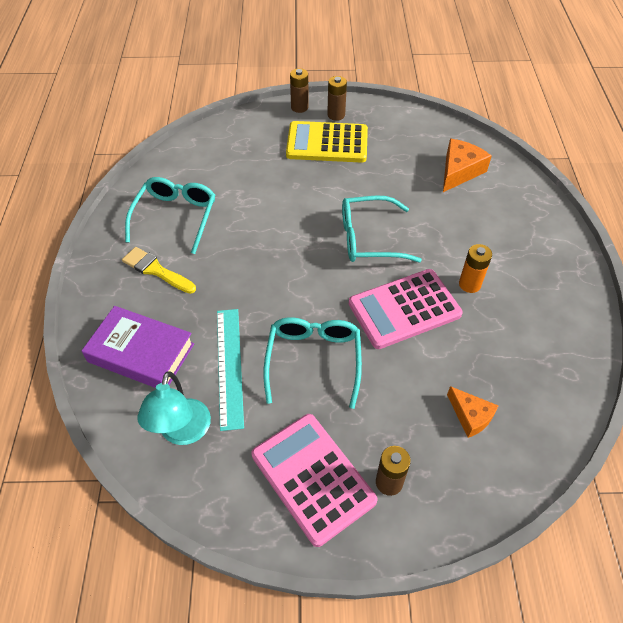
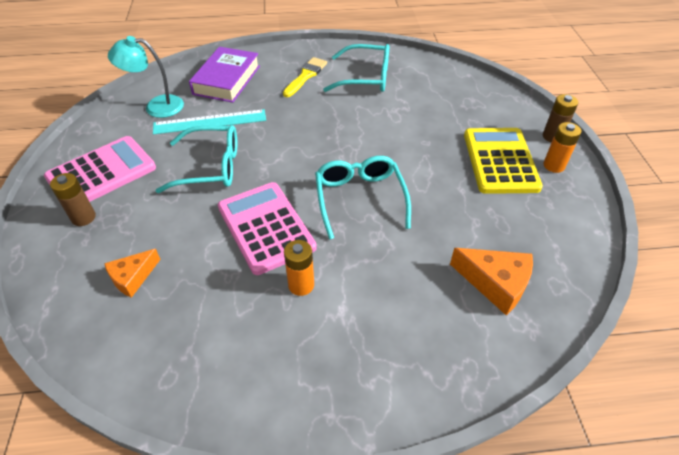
camera: 85 degrees right, 5 degrees down
brown battery [327,76,347,121] -> orange battery [544,122,582,173]

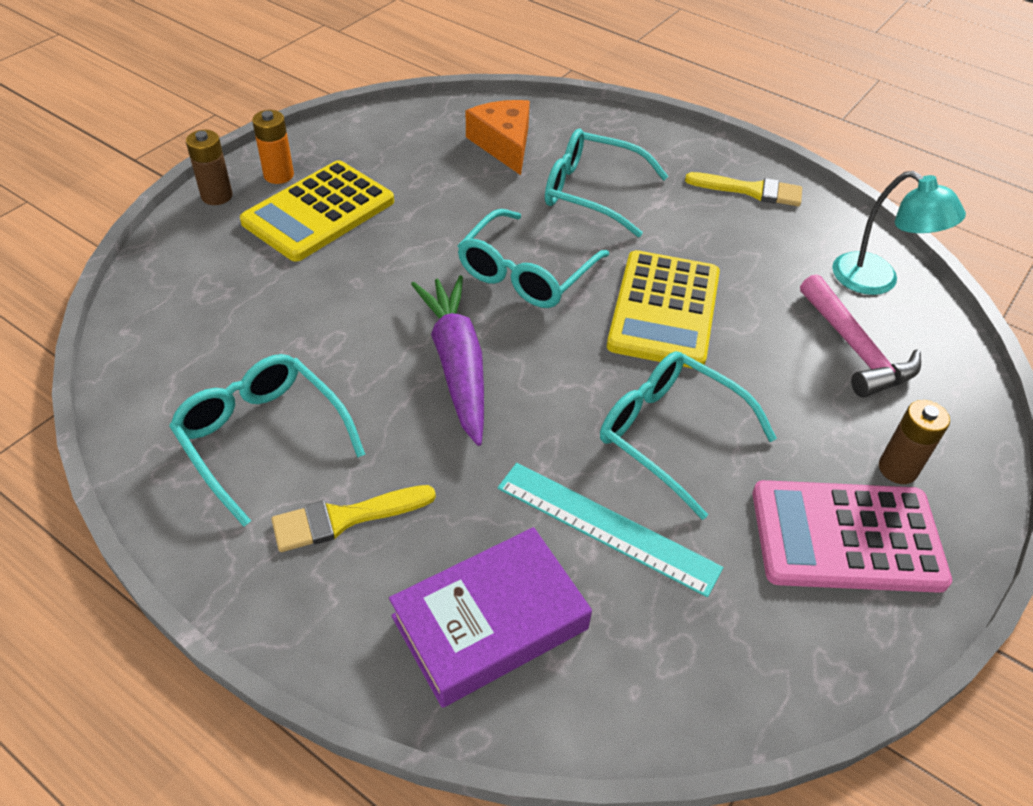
camera: 140 degrees left, 0 degrees up
orange cheese [104,249,161,298] -> pink hammer [800,274,921,398]
turquoise lamp [108,36,184,118] -> turquoise lamp moved to [832,171,966,295]
pink calculator [218,182,317,275] -> yellow calculator [607,250,720,369]
orange battery [284,240,314,296] -> none
none -> purple carrot [411,275,484,446]
none -> turquoise glasses [545,129,669,237]
none -> yellow brush [685,172,802,206]

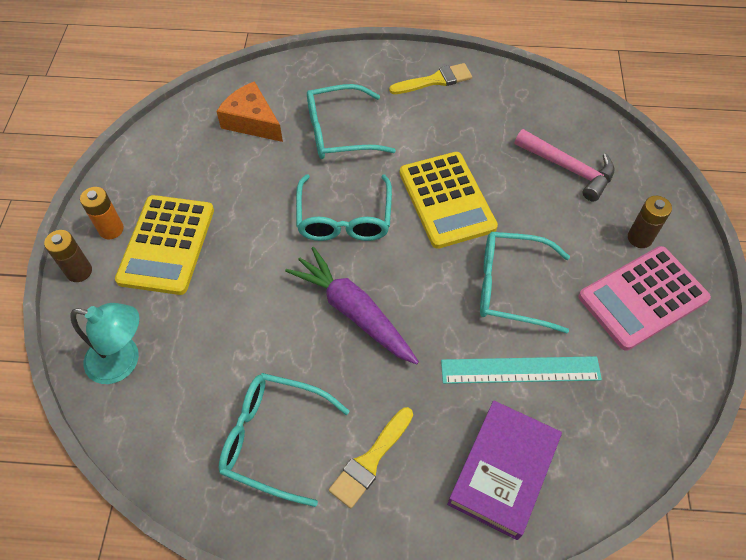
camera: 30 degrees left, 10 degrees up
turquoise lamp [832,171,966,295] -> turquoise lamp moved to [70,303,139,384]

